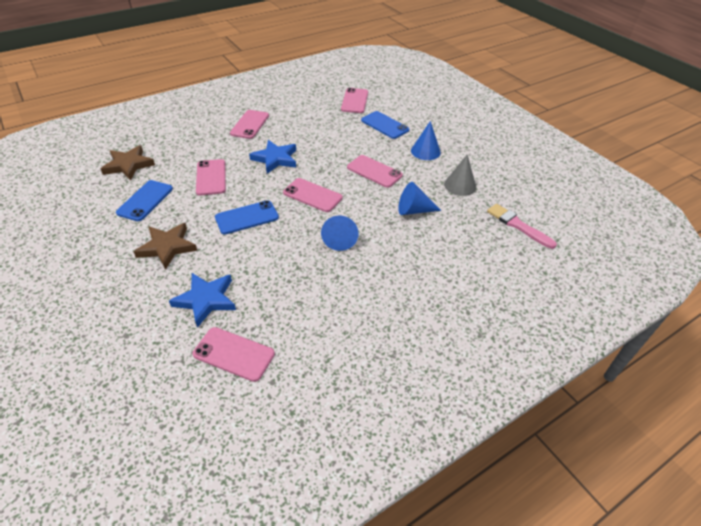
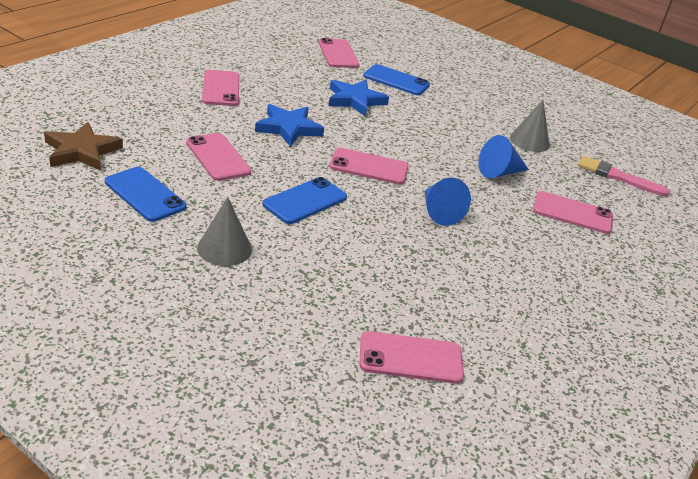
camera: 25 degrees left, 10 degrees down
blue phone [116,180,173,221] -> blue phone turned 45 degrees counterclockwise [105,167,187,222]
brown star [134,223,197,270] -> grey cone [197,197,252,266]
blue star [169,273,236,328] -> blue star moved to [329,80,389,117]
pink phone [347,155,403,188] -> pink phone moved to [533,191,613,234]
blue cone [411,121,441,160] -> none

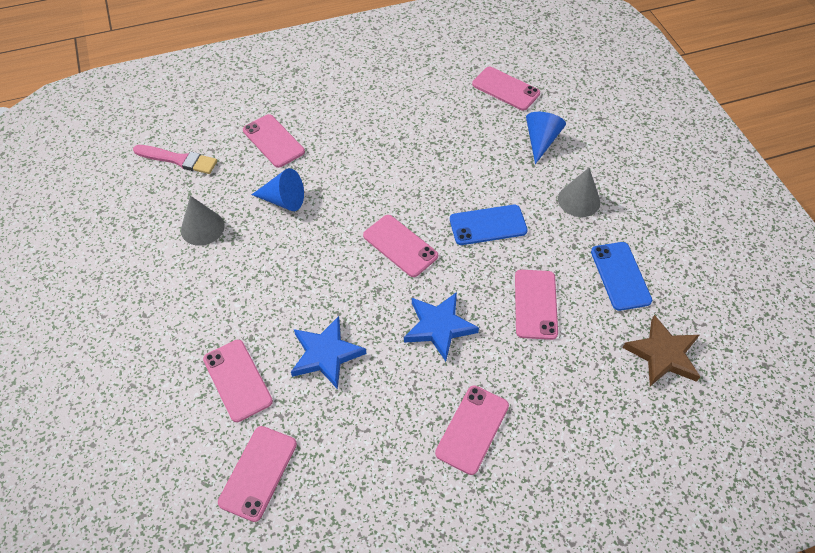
camera: 140 degrees left, 20 degrees up
blue phone [363,64,430,95] -> pink phone [203,340,273,422]
blue cone [425,178,471,226] -> blue cone moved to [526,112,566,164]
pink brush [578,156,670,197] -> pink brush turned 45 degrees counterclockwise [133,145,217,174]

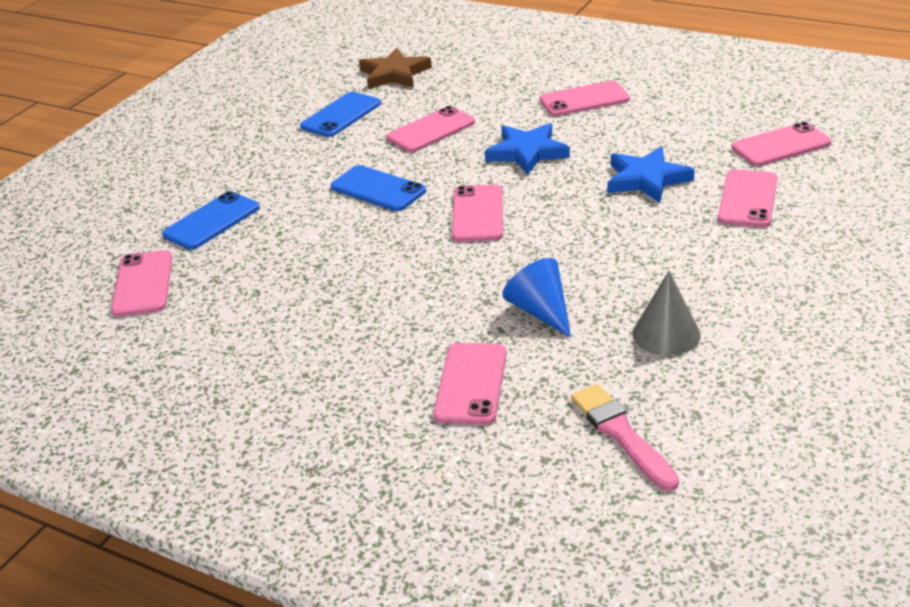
camera: 130 degrees left, 20 degrees down
blue cone [526,112,566,164] -> blue phone [162,191,260,250]
grey cone [558,168,600,217] -> none

